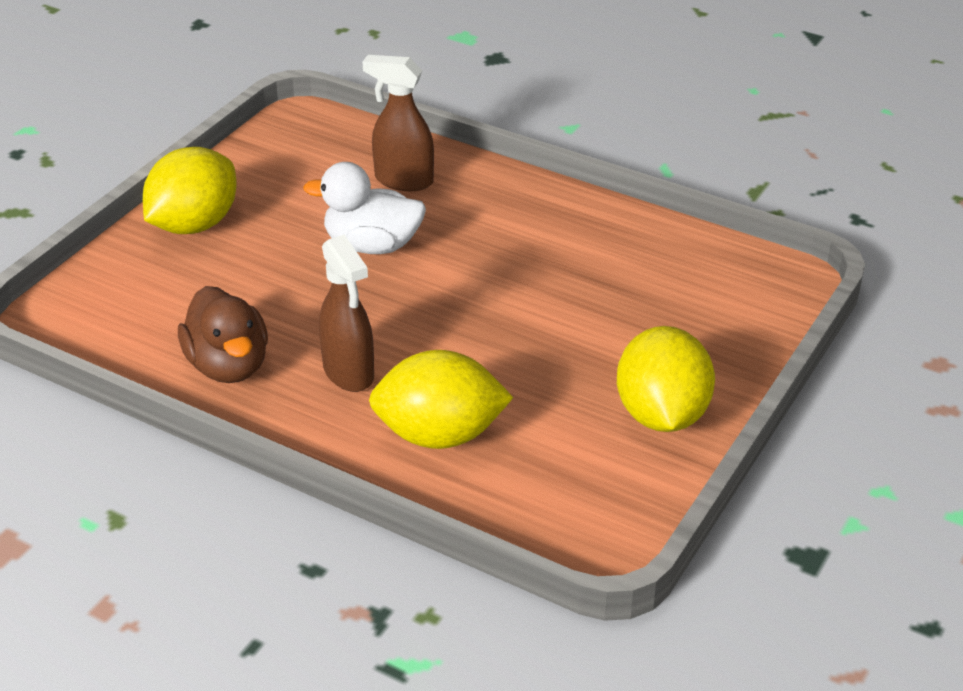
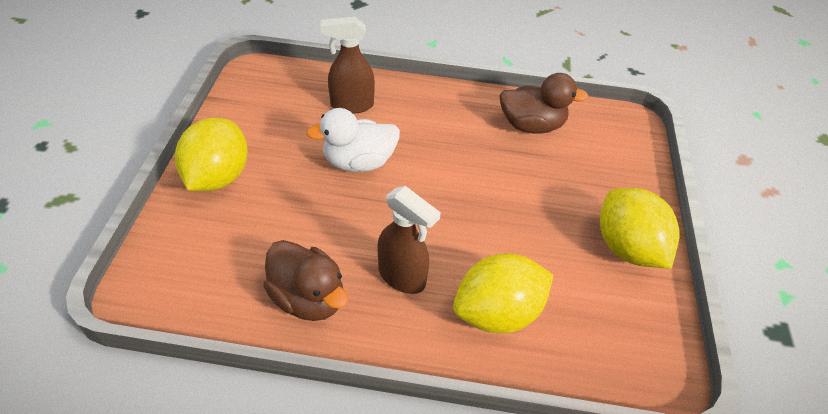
camera: 25 degrees left, 10 degrees up
none -> brown duck [499,73,588,134]

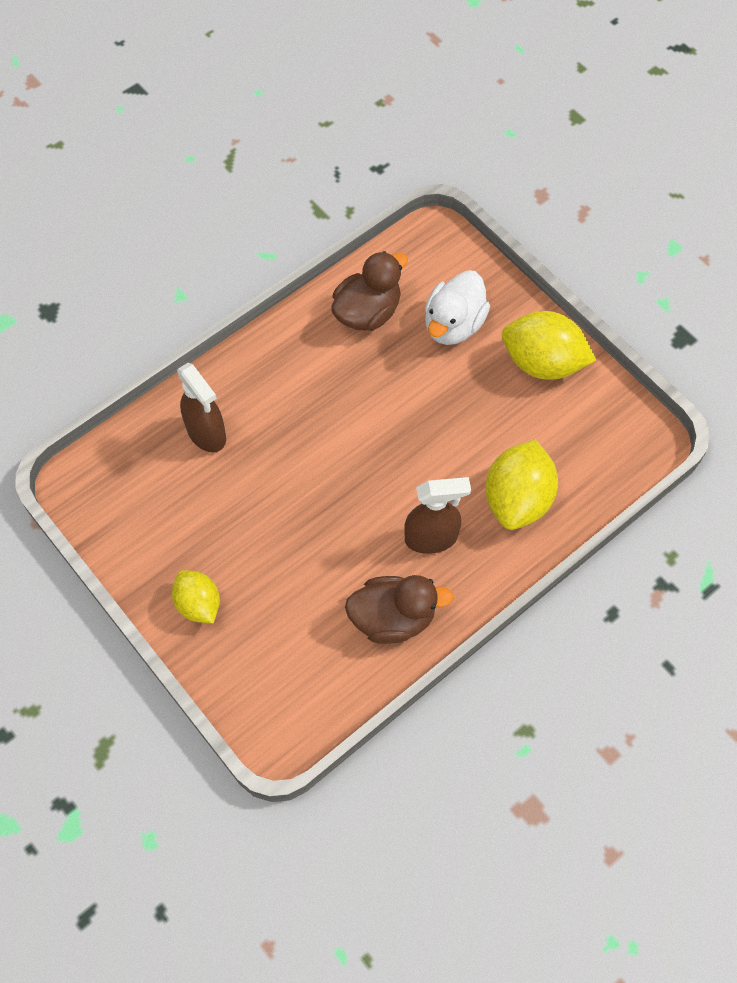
camera: 45 degrees left, 15 degrees up
yellow lemon [175,118,248,191] -> yellow lemon [172,570,220,624], size x0.62
white duck [306,108,400,172] -> white duck moved to [425,270,490,345]
brown spray bottle [321,17,375,114] -> brown spray bottle turned 75 degrees counterclockwise [177,363,226,452]

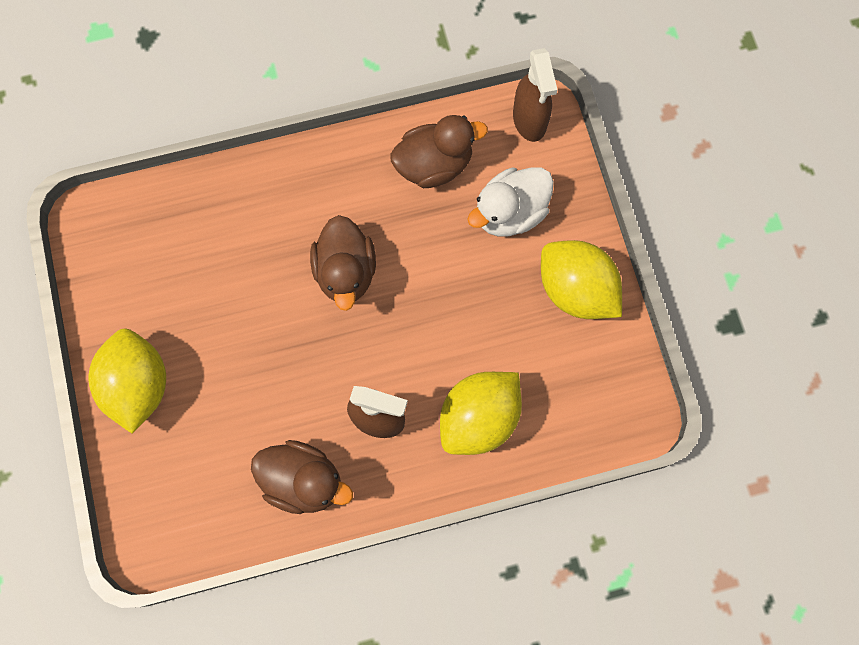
camera: 25 degrees right, 10 degrees up
yellow lemon [172,570,220,624] -> yellow lemon [89,329,166,433], size x1.62
brown spray bottle [177,363,226,452] -> brown spray bottle moved to [513,48,557,142]
none -> brown duck [310,215,376,311]

